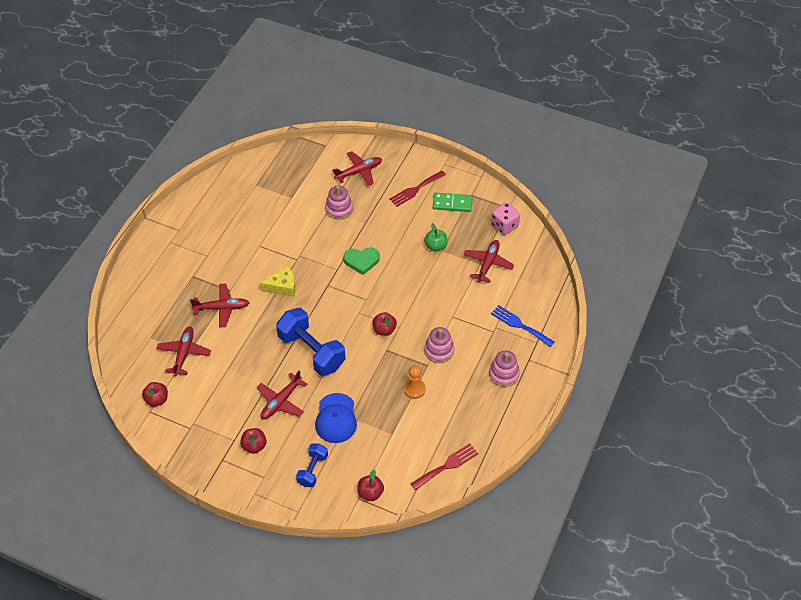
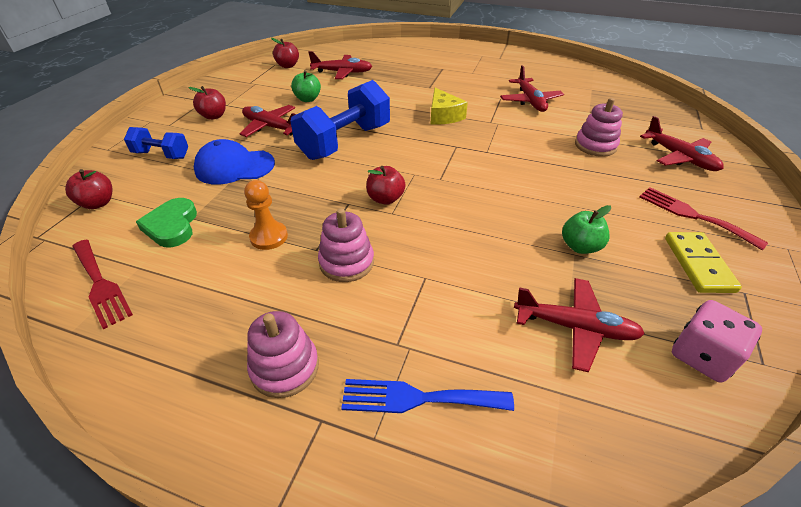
camera: 85 degrees right, 10 degrees down
red plane [190,283,249,328] -> red plane moved to [500,65,564,112]
green heart [344,247,380,275] -> green heart moved to [136,198,197,247]
green domino [433,193,473,212] -> yellow domino [665,232,742,293]
blue fork [491,305,554,347] -> blue fork turned 120 degrees counterclockwise [341,379,514,413]
none -> green apple [291,70,321,102]

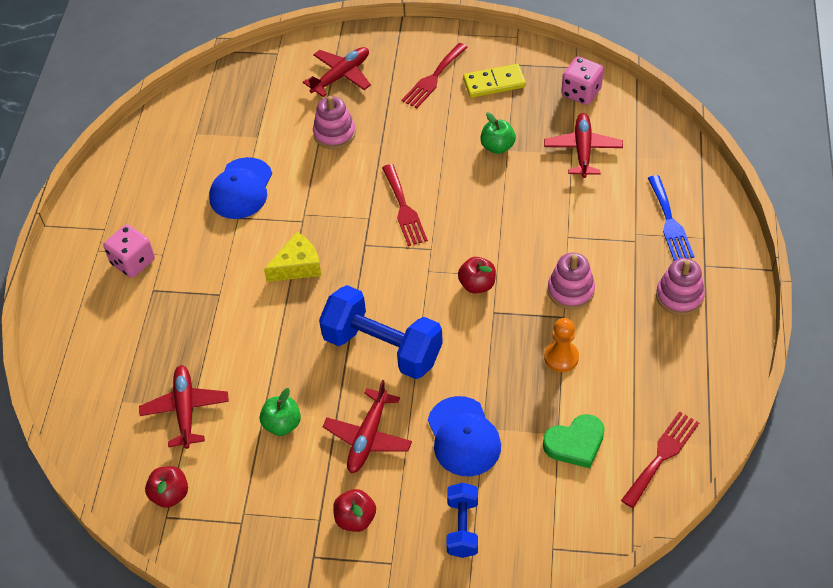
camera: 100 degrees left, 10 degrees up
red apple [65,169,112,209] -> none
red plane [500,65,564,112] -> blue cap [209,157,272,219]
none -> pink dice [103,224,155,278]
none -> red fork [382,164,428,246]

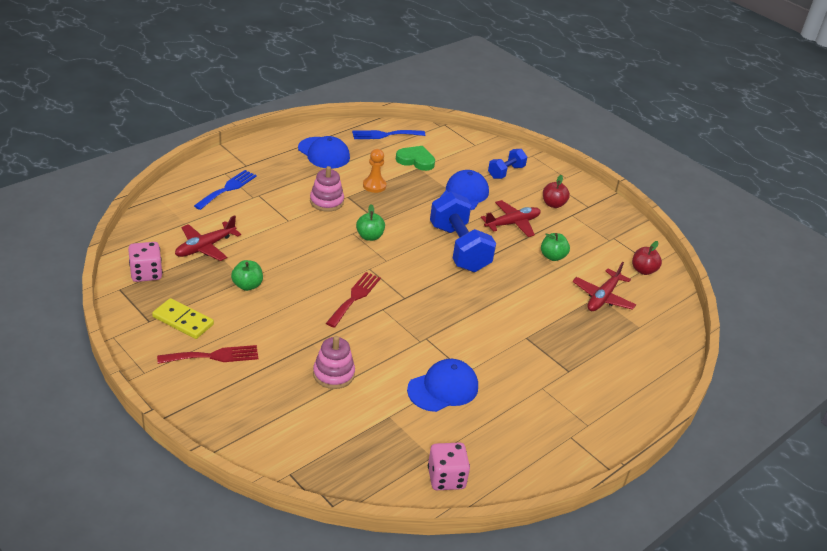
camera: 145 degrees left, 15 degrees down
pink dice [103,224,155,278] -> pink dice moved to [428,443,470,490]
yellow cheese [264,232,322,282] -> none
red plane [303,47,371,97] -> none
red apple [458,257,496,294] -> green apple [356,204,385,241]
red fork [621,411,699,508] -> blue fork [352,130,425,139]
pink stacking toy [656,258,705,315] -> none
none -> blue cap [298,136,350,169]

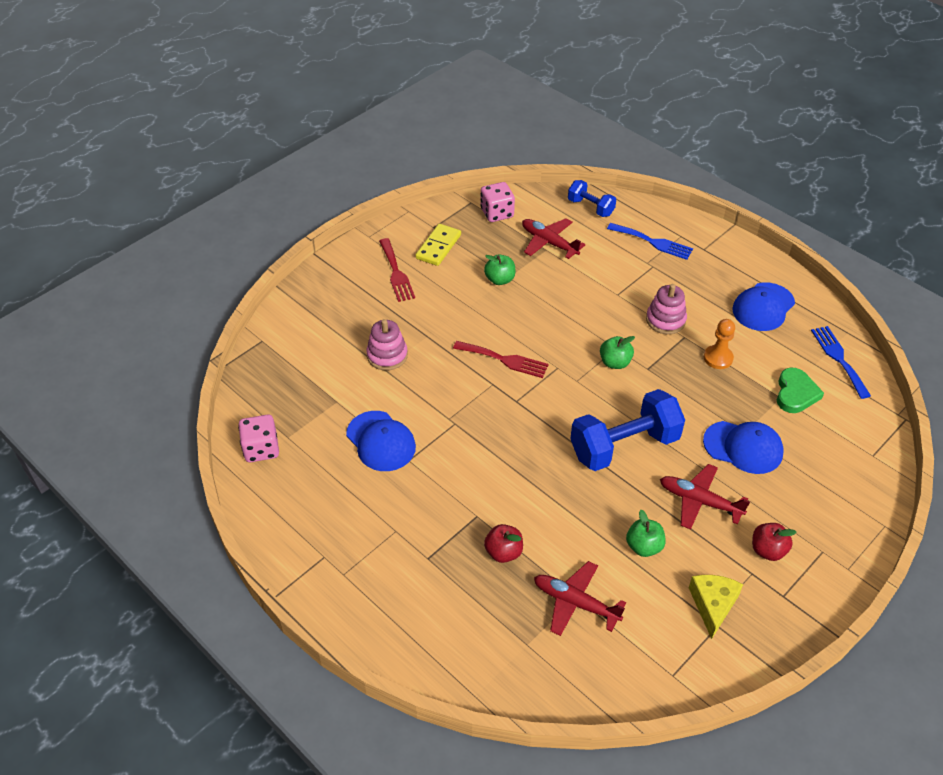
camera: 90 degrees right, 10 degrees up
red plane [481,200,541,237] -> red plane turned 150 degrees clockwise [660,464,750,529]
blue dumbbell [488,149,527,179] -> blue dumbbell moved to [568,180,616,217]
red apple [632,241,662,275] -> red apple moved to [484,524,523,563]
none -> yellow cheese [689,575,743,639]

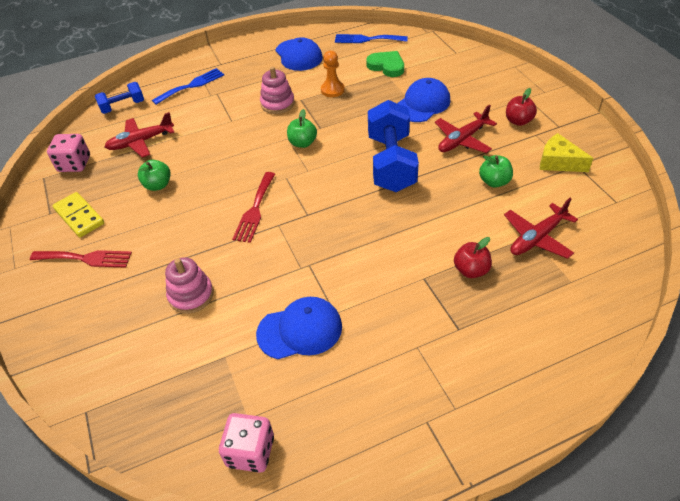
camera: 65 degrees left, 0 degrees up
red fork [453,341,549,378] -> red fork turned 150 degrees clockwise [232,172,275,243]

